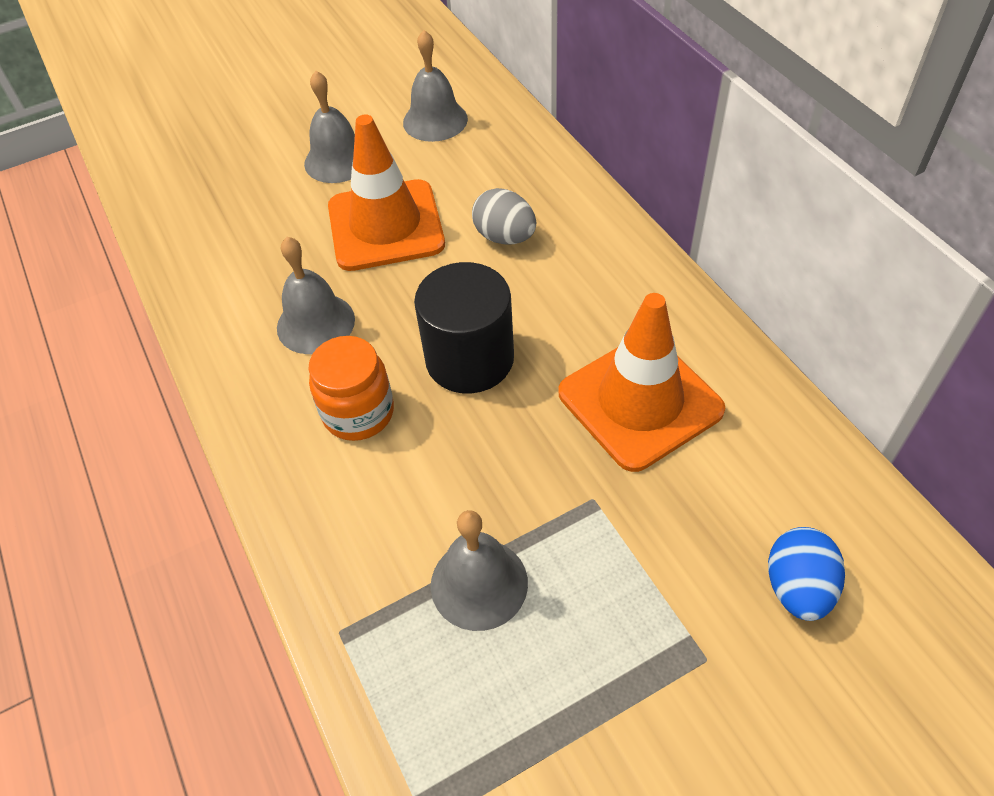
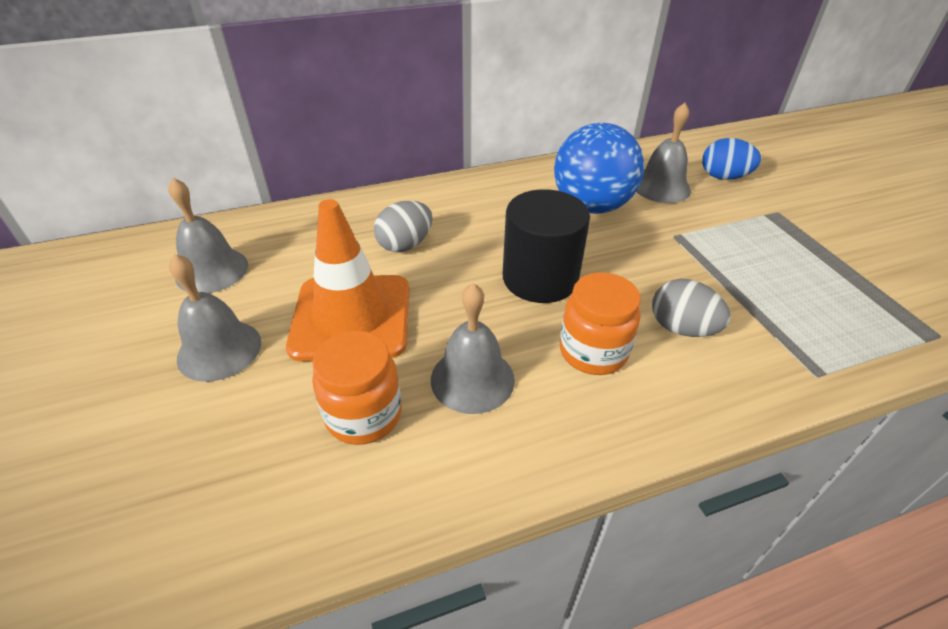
camera: 85 degrees left, 10 degrees down
grey bell [431,510,528,631] -> grey bell moved to [636,103,691,203]
orange traffic cone [559,293,725,472] -> blue ball [554,123,644,214]
none -> orange jar [312,331,402,445]
none -> grey egg [652,279,731,337]

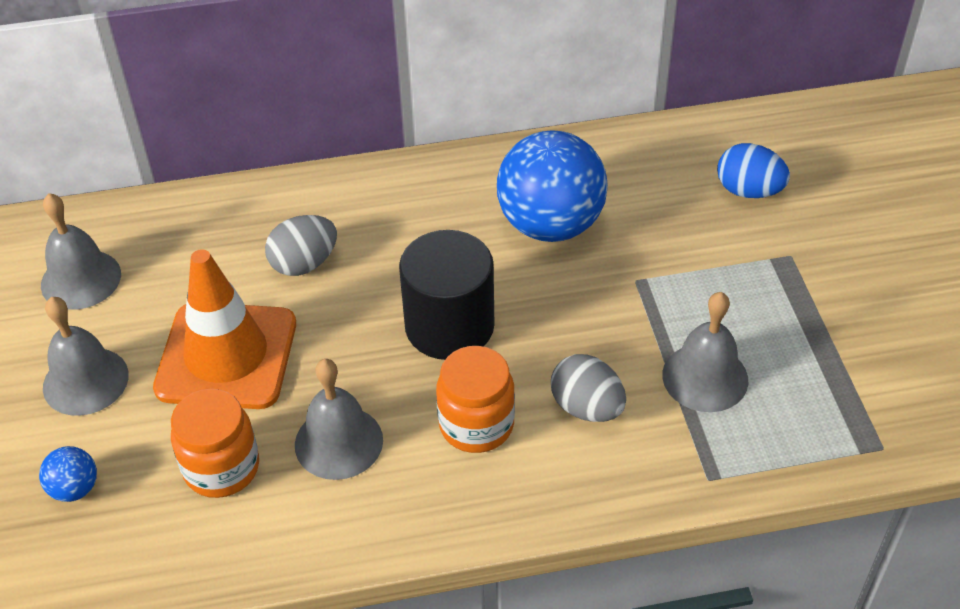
camera: 10 degrees right, 5 degrees up
grey bell [636,103,691,203] -> grey bell moved to [662,292,749,412]
none -> blue ball [39,446,97,502]

